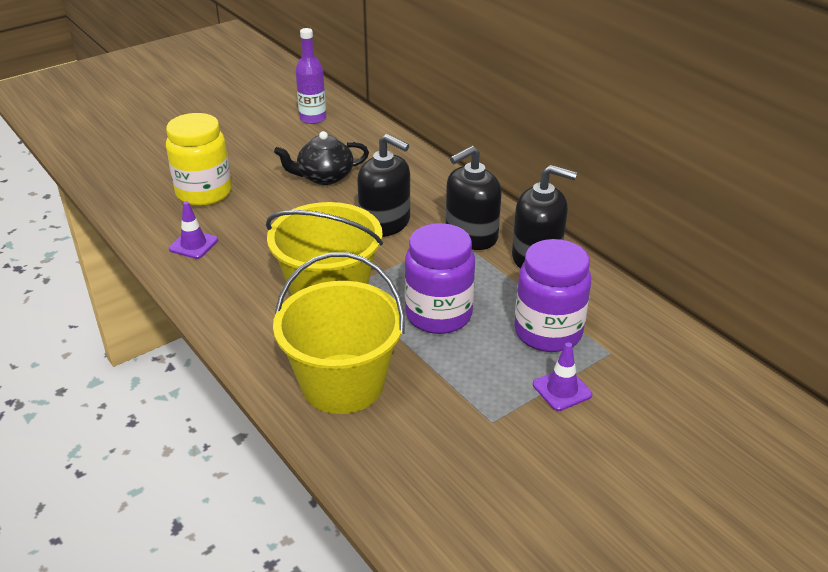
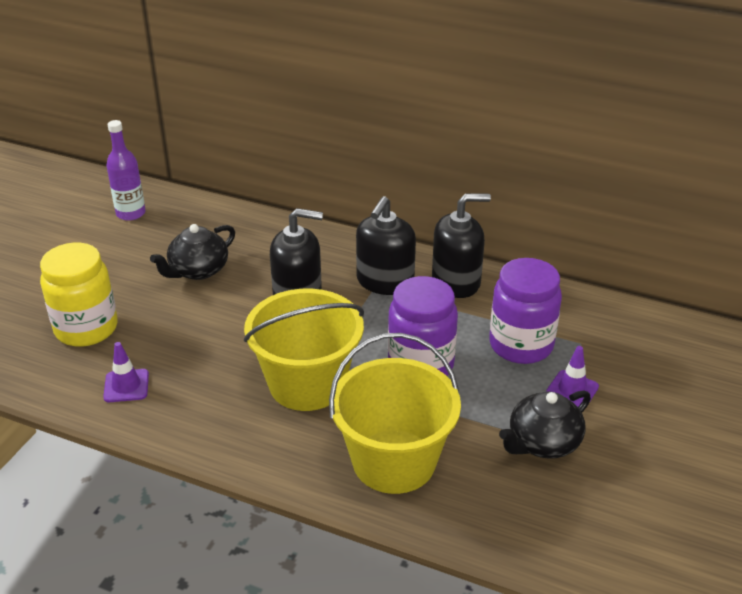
camera: 30 degrees left, 0 degrees up
none -> black teapot [499,390,591,459]

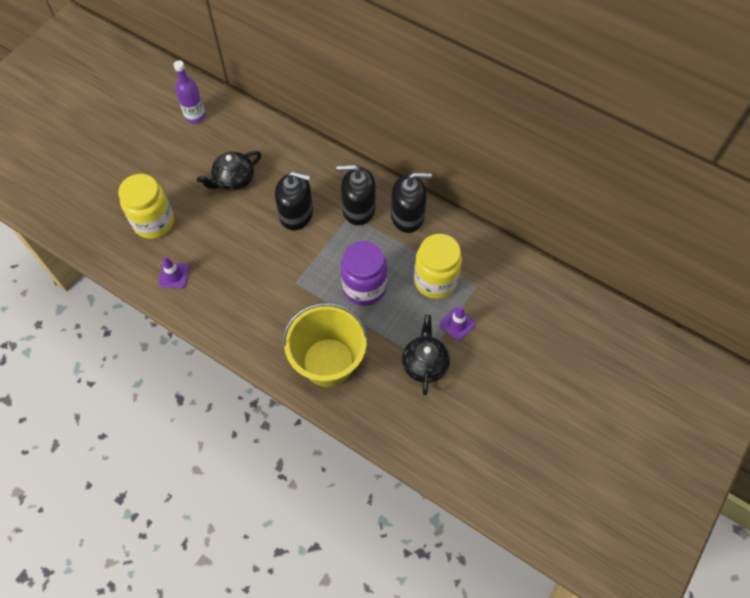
camera: 10 degrees right, 25 degrees up
yellow bucket [244,289,364,411] -> none
black soap dispenser [356,196,416,295] -> black soap dispenser turned 60 degrees clockwise [336,165,376,225]
purple jar [489,258,562,364] -> yellow jar [414,234,462,299]
black teapot [499,390,591,459] -> black teapot turned 120 degrees clockwise [402,315,450,395]

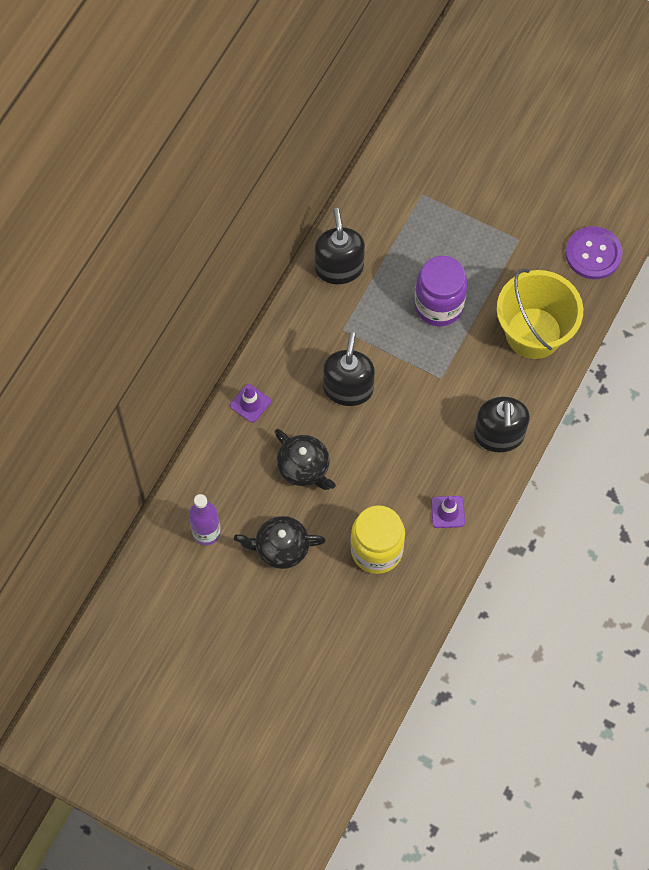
camera: 95 degrees left, 5 degrees up
black soap dispenser [336,165,376,225] -> black soap dispenser moved to [474,397,530,452]
black teapot [402,315,450,395] -> black teapot moved to [234,516,326,569]
yellow jar [414,234,462,299] -> none
purple traffic cone [439,306,476,341] -> purple traffic cone moved to [230,384,271,423]
none -> purple button [565,226,623,279]

